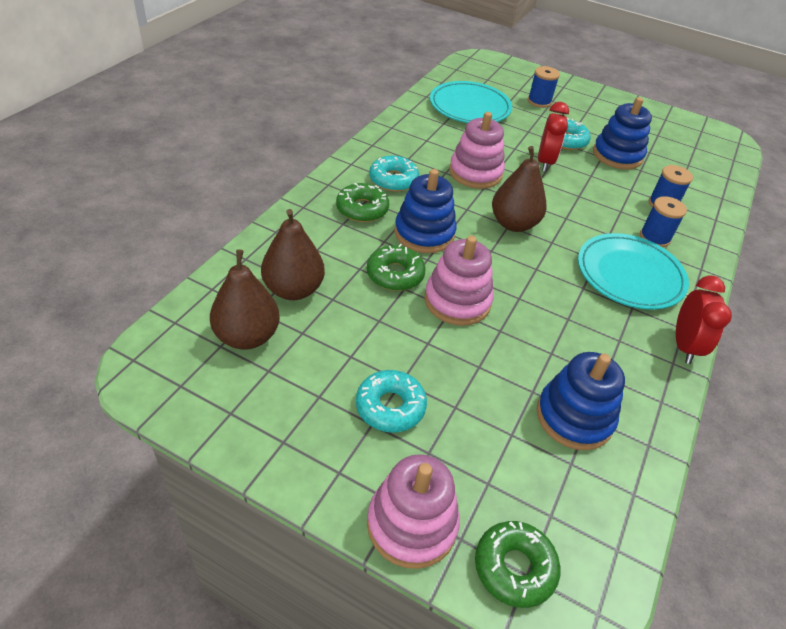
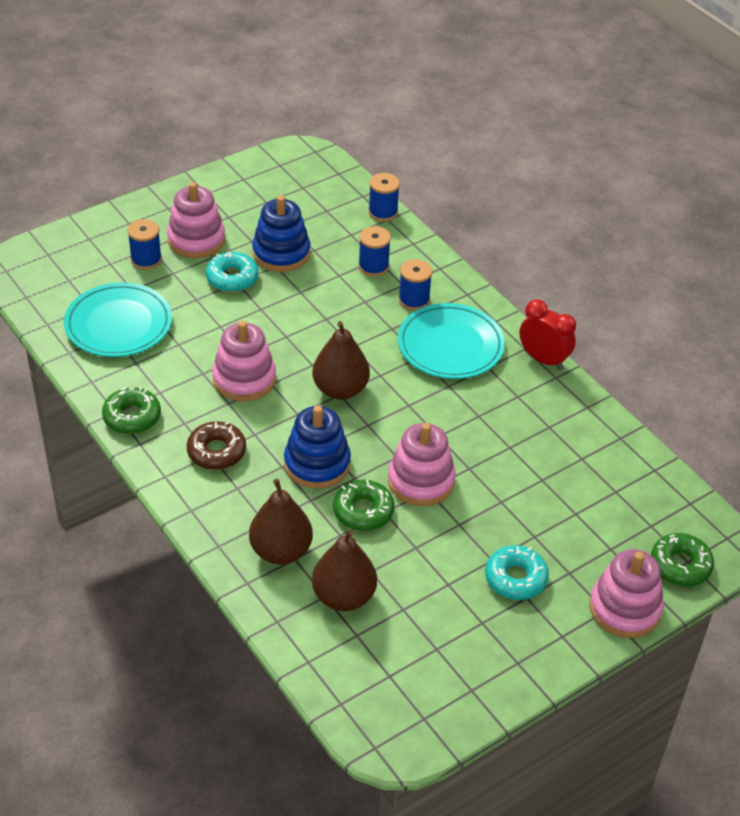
camera: 60 degrees left, 0 degrees up
brown pear [210,249,280,349] -> brown pear moved to [249,479,313,565]
green donut [336,183,389,222] -> green donut moved to [102,387,161,434]
turquoise donut [369,156,419,192] -> brown donut [187,421,246,470]
blue stacking toy [537,352,625,450] -> none
red clock [538,102,569,171] -> none
none -> pink stacking toy [167,182,225,258]
none -> blue spool [368,173,400,221]

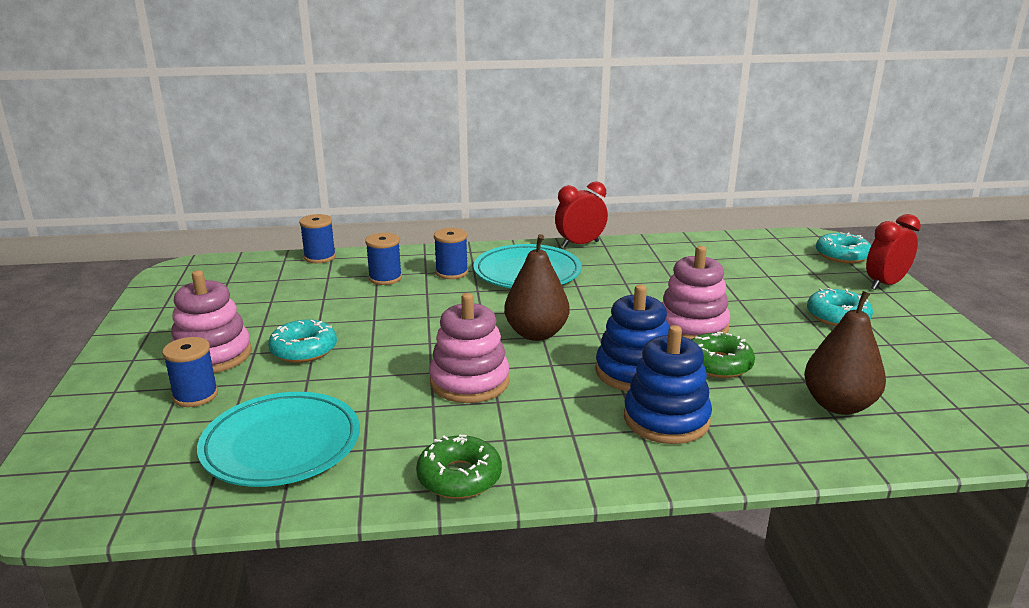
camera: 60 degrees left, 20 degrees down
brown donut [187,421,246,470] -> none
brown pear [249,479,313,565] -> none
blue stacking toy [252,195,310,272] -> blue stacking toy moved to [624,325,712,444]
pink stacking toy [590,549,664,638] -> red clock [866,214,921,290]
green donut [651,533,714,587] -> turquoise donut [816,232,871,263]

